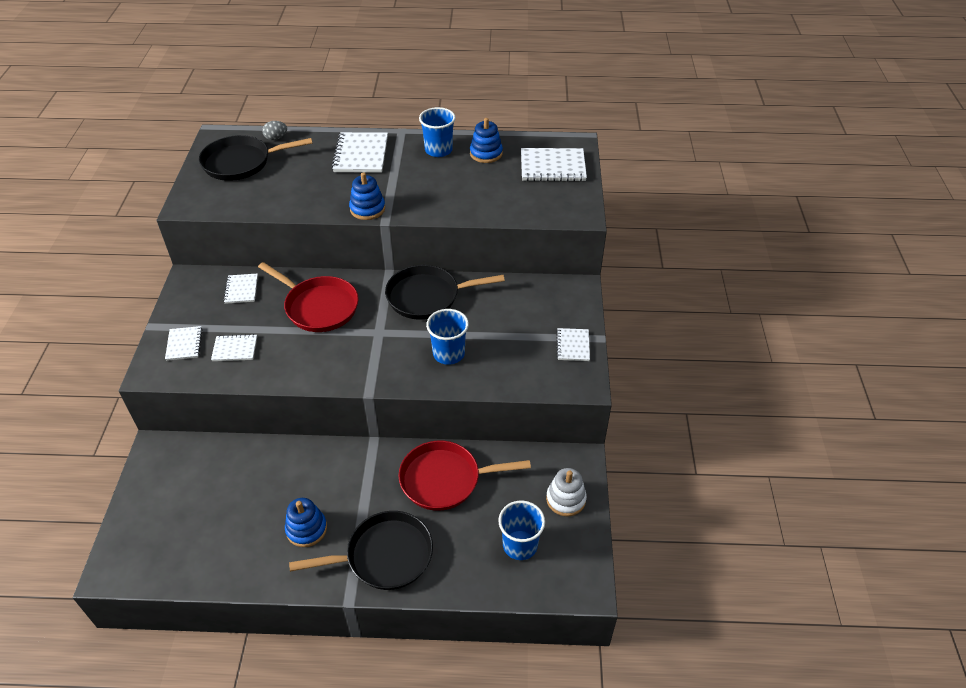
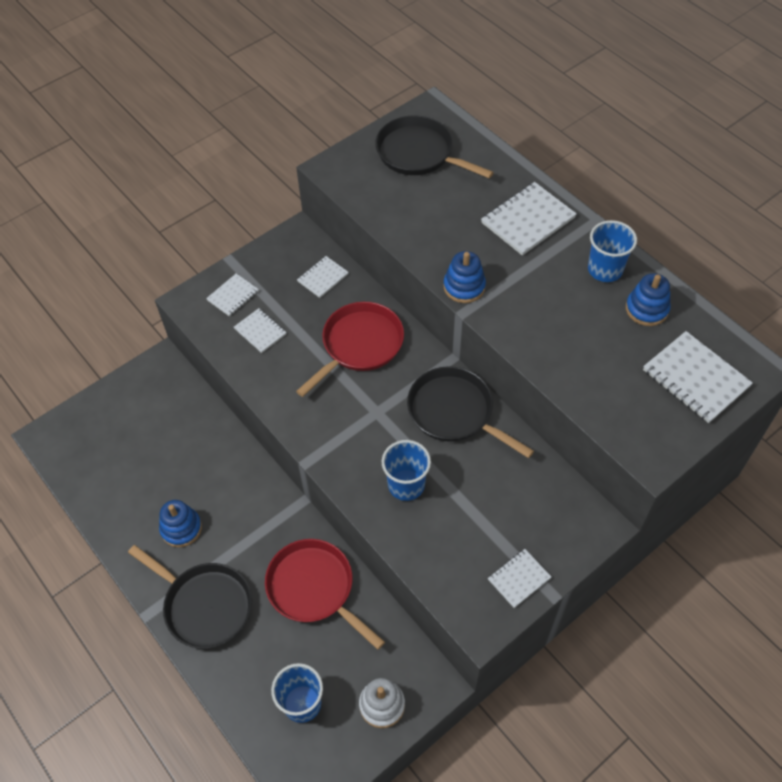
camera: 50 degrees right, 10 degrees up
red pan [258,262,359,332] -> red pan turned 135 degrees counterclockwise [296,302,404,397]
grey egg [262,121,287,140] -> none

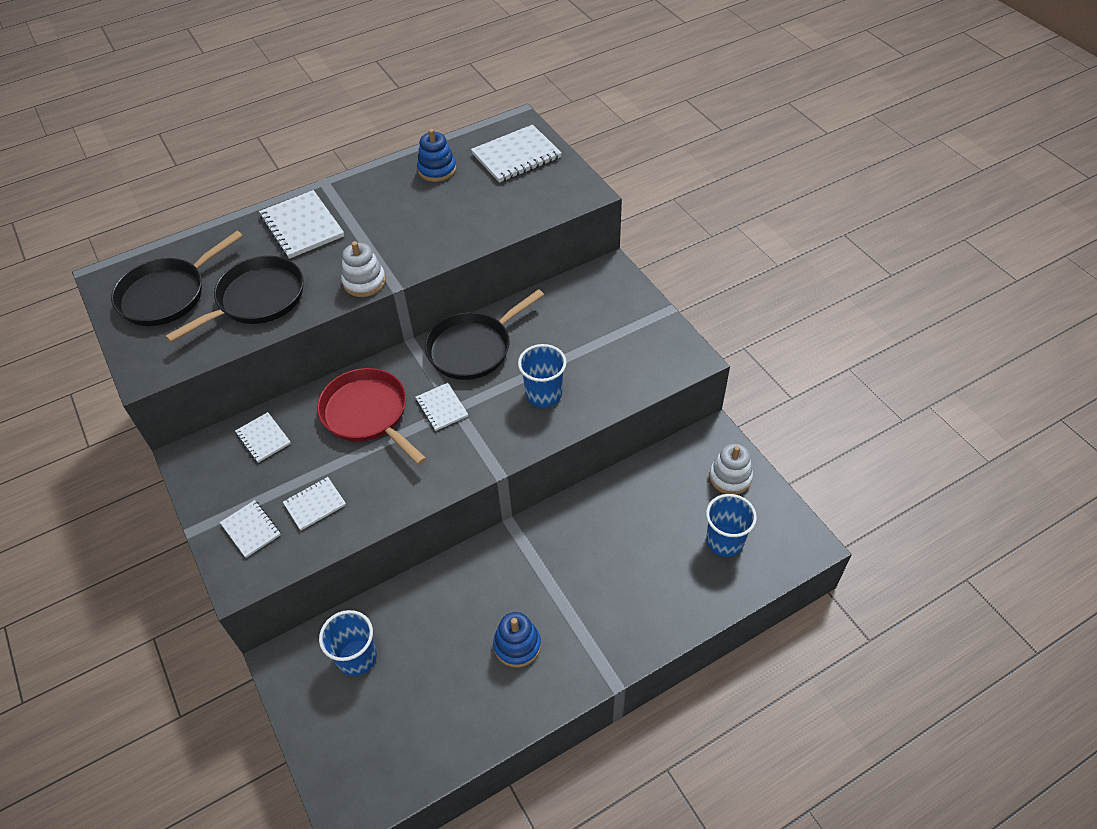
camera: 80 degrees left, 5 degrees down
black pan [128,545,252,649] -> black pan moved to [165,256,304,343]
red pan [265,539,385,650] -> none
blue stacking toy [443,251,486,303] -> white stacking toy [341,241,386,297]
white notebook [488,549,551,608] -> white notebook moved to [415,383,468,431]
blue cup [588,220,637,282] -> blue cup moved to [319,610,377,676]

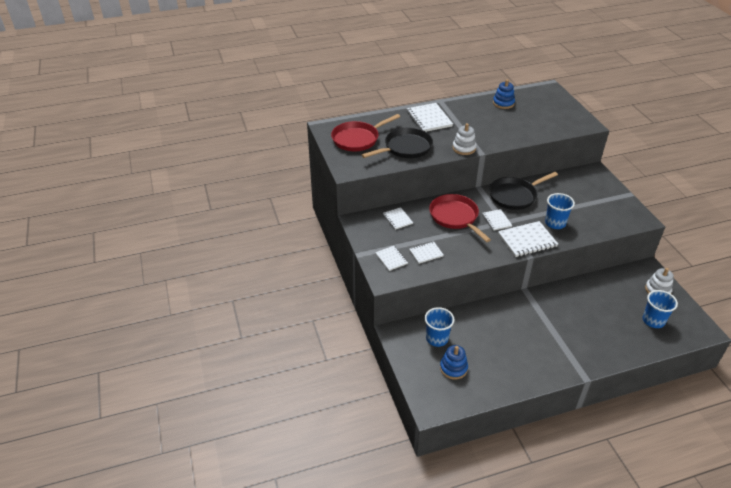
camera: 10 degrees right, 10 degrees down
black pan [111,231,243,326] -> red pan [331,114,400,151]
white notebook [471,125,562,183] -> white notebook moved to [498,221,558,257]
blue stacking toy [493,612,541,668] -> blue stacking toy moved to [440,345,468,379]

